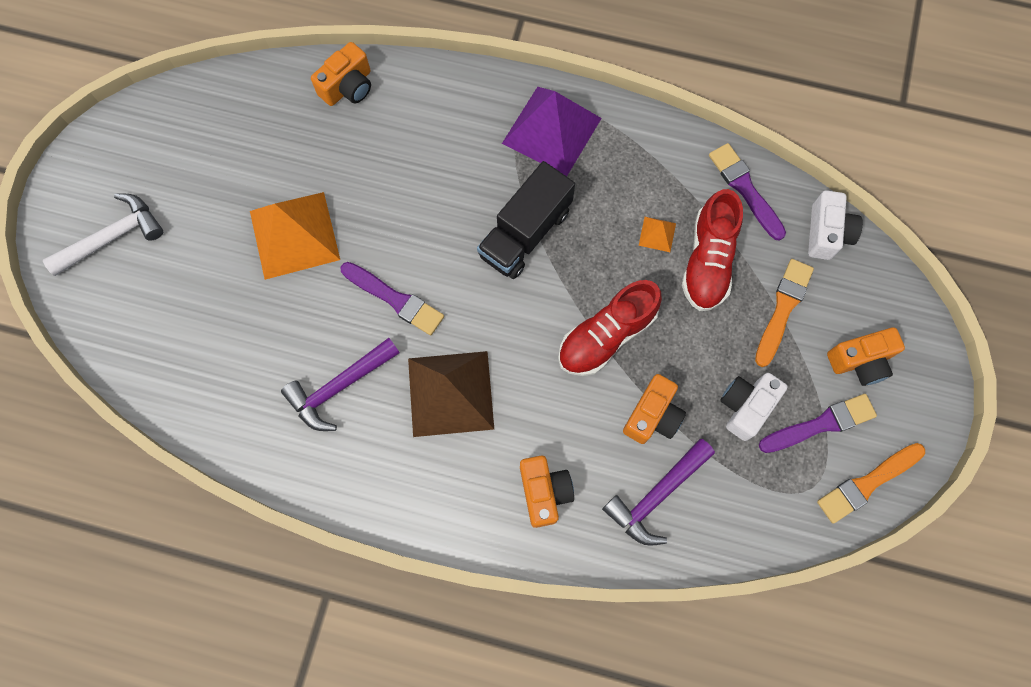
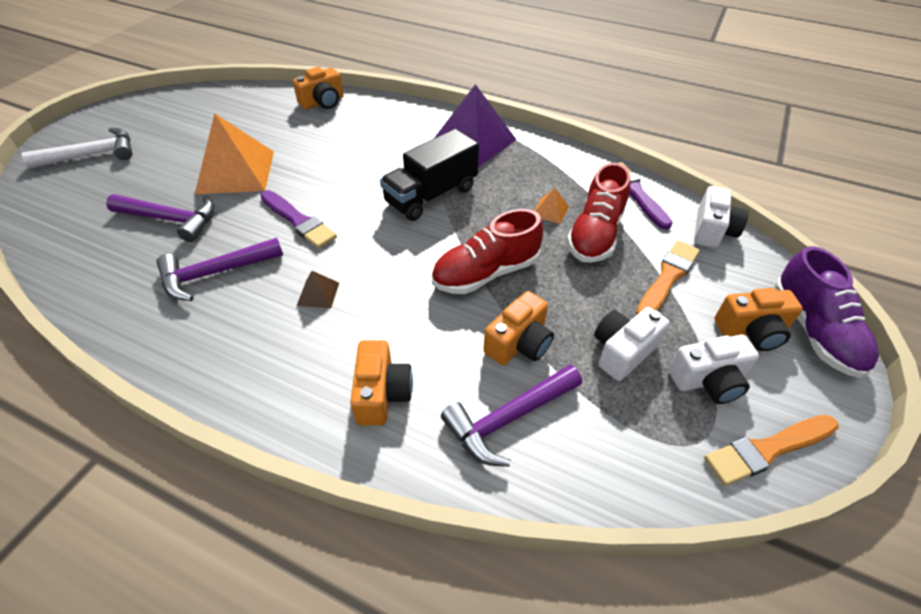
camera: 10 degrees right, 25 degrees down
brown pyramid [408,351,494,437] -> brown pyramid [297,271,339,308], size x0.42
purple brush [759,394,877,453] -> white camera [668,335,759,404]
none -> purple hammer [106,194,215,242]
none -> purple shoe [774,246,879,378]

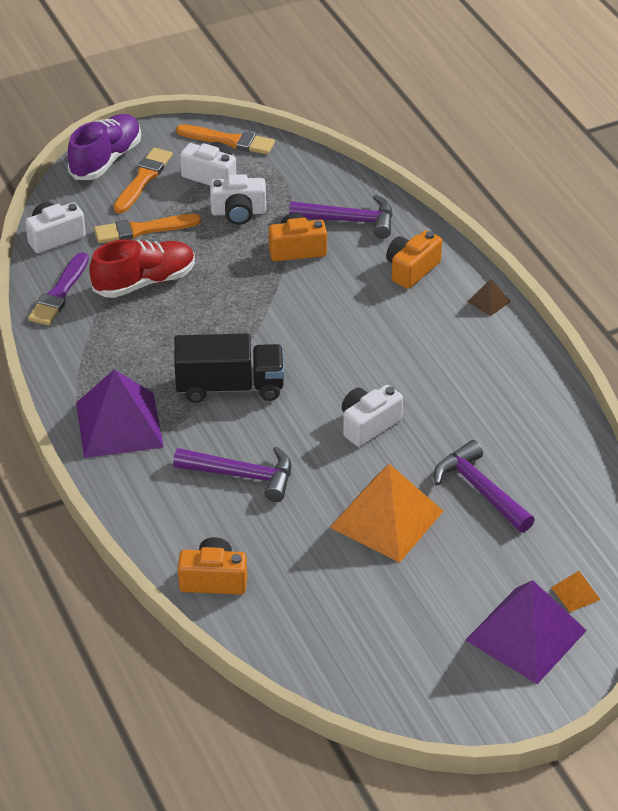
camera: 140 degrees left, 5 degrees down
white hammer [22,128,132,169] -> purple pyramid [465,580,587,684]
purple hammer [157,238,283,301] -> purple hammer moved to [173,446,291,502]
purple brush [260,190,337,249] -> white camera [342,385,403,447]
brown pyramid [297,271,339,308] -> brown pyramid moved to [467,279,511,316]
red shoe [431,209,543,294] -> none
orange pyramid [534,188,569,224] -> orange pyramid moved to [551,571,601,612]
orange camera [714,288,803,351] -> orange brush [114,148,173,214]

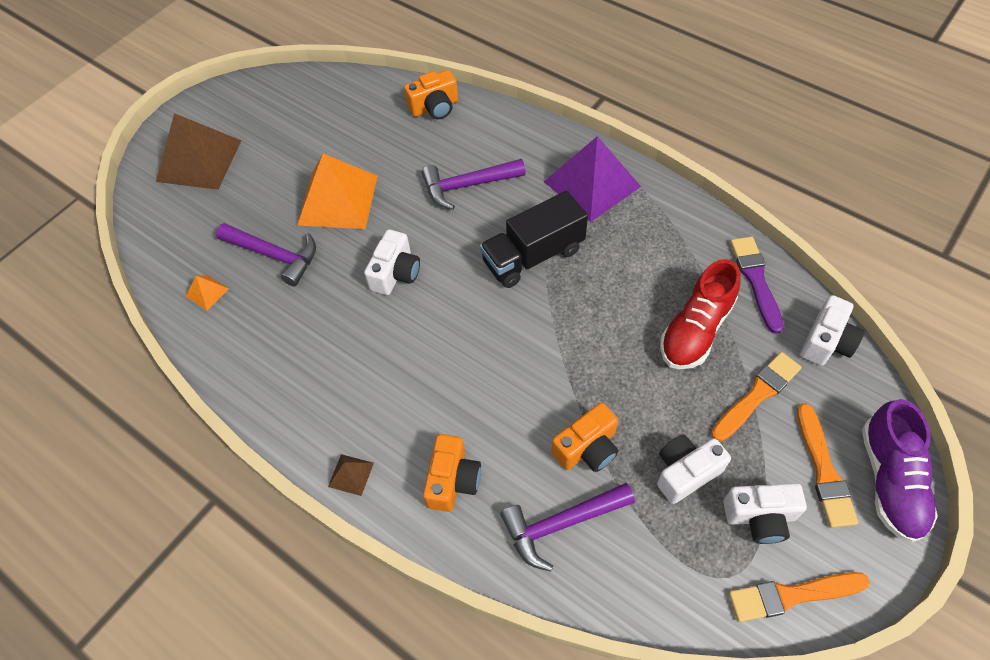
camera: 155 degrees right, 15 degrees up
purple pyramid [465,580,587,684] -> brown pyramid [156,113,242,190]
orange pyramid [551,571,601,612] -> orange pyramid moved to [186,275,229,310]

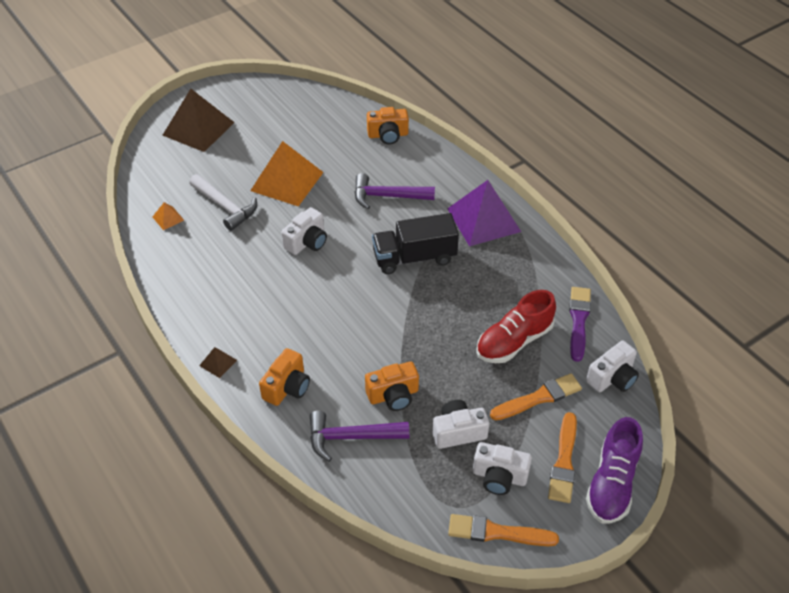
camera: 15 degrees right, 10 degrees down
purple hammer [216,223,316,286] -> white hammer [189,174,257,231]

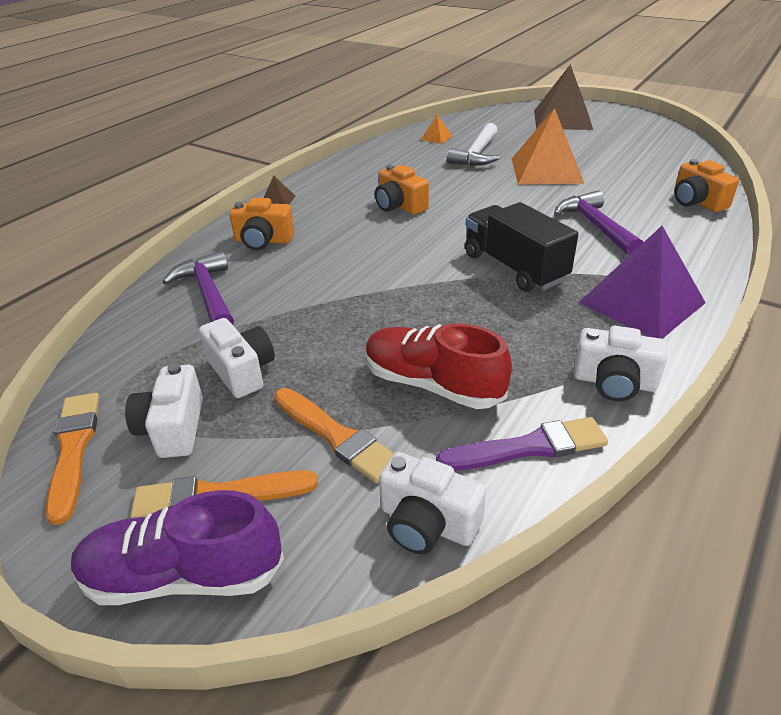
camera: 70 degrees right, 10 degrees down
white camera [281,207,327,255] -> white camera moved to [574,326,667,402]
orange camera [365,361,419,411] -> orange camera moved to [375,165,429,215]

